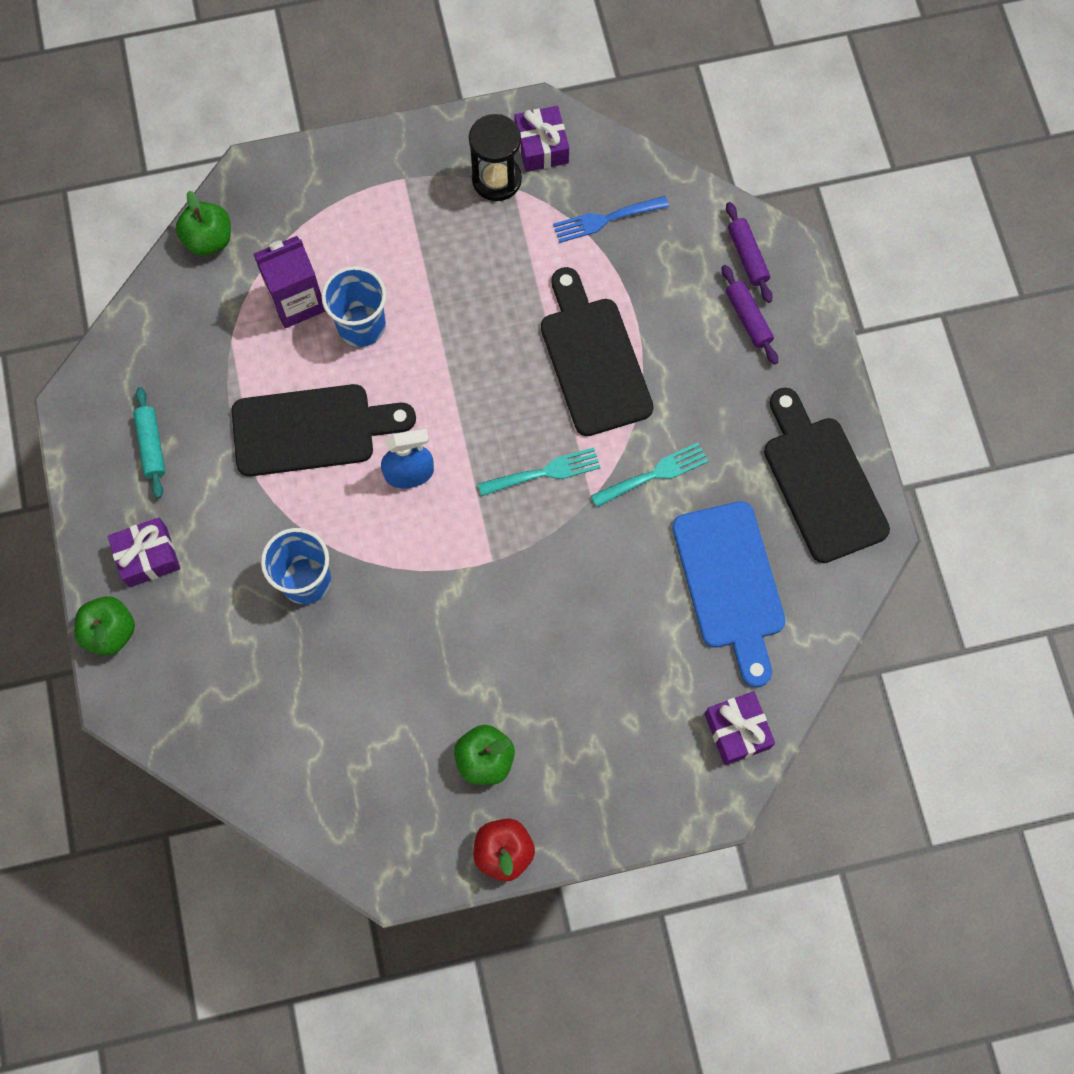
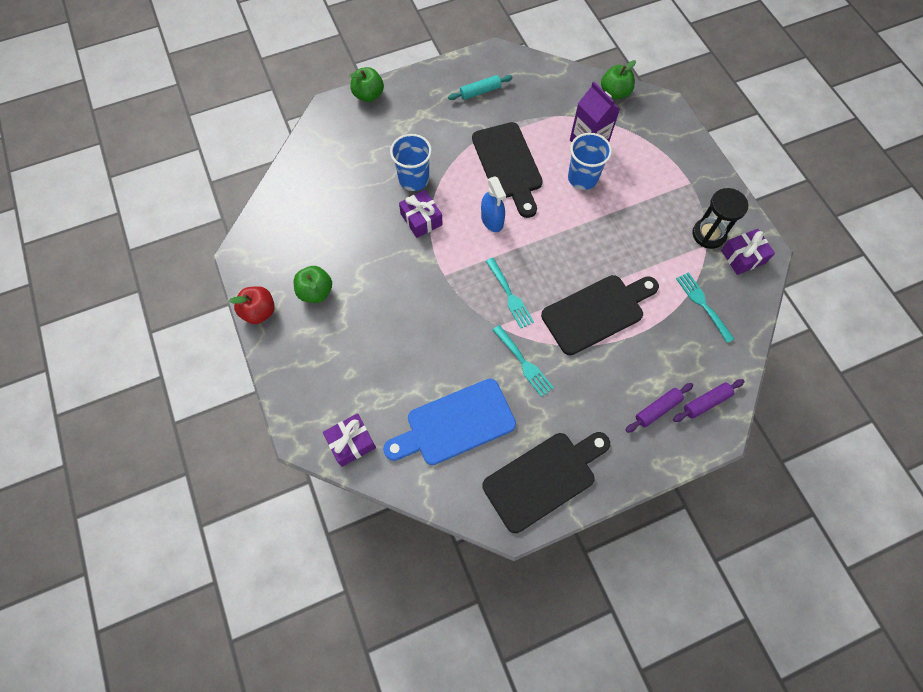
camera: 80 degrees right, 5 degrees down
purple gift [108,517,180,588] -> purple gift moved to [399,190,443,238]
blue fork [553,196,669,243] -> turquoise fork [676,272,734,343]

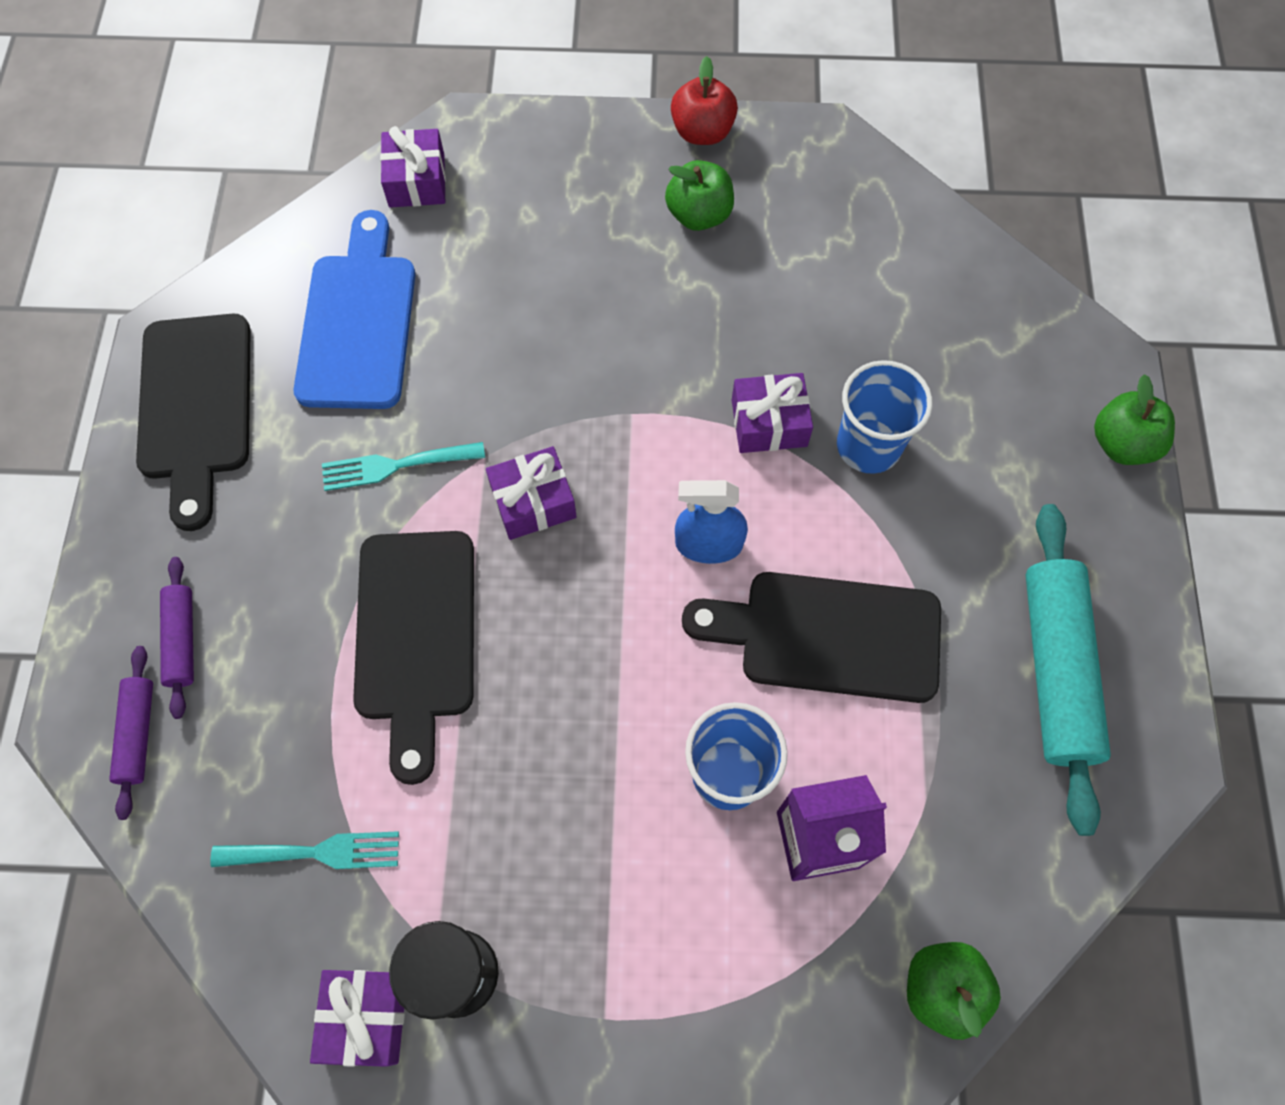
camera: 115 degrees right, 0 degrees up
turquoise rolling pin [448,75,513,100] -> turquoise rolling pin [1026,504,1111,836], size x1.96
turquoise fork [486,258,534,328] -> purple gift [486,446,577,540]

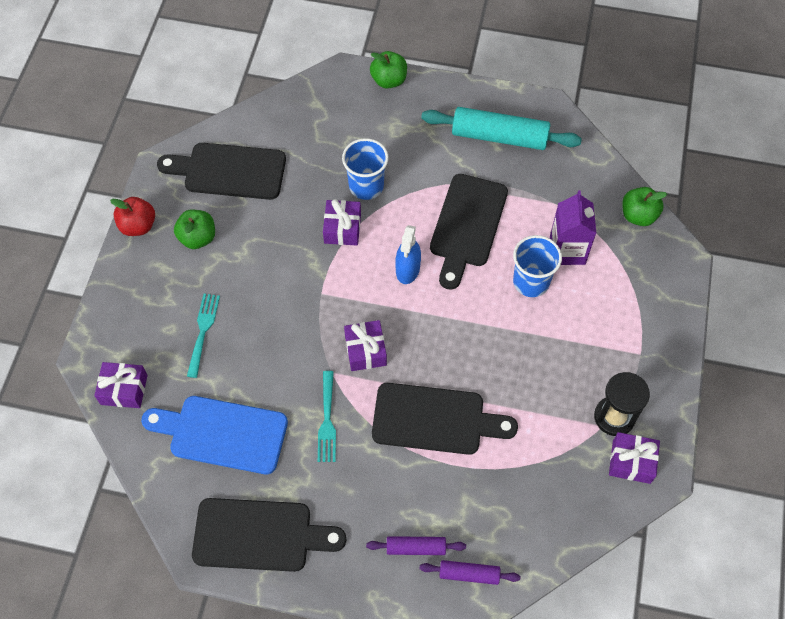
camera: 80 degrees left, 5 degrees down
turquoise fork [210,831,399,869] -> turquoise fork moved to [187,294,220,378]
none -> black cutting board [157,143,286,200]

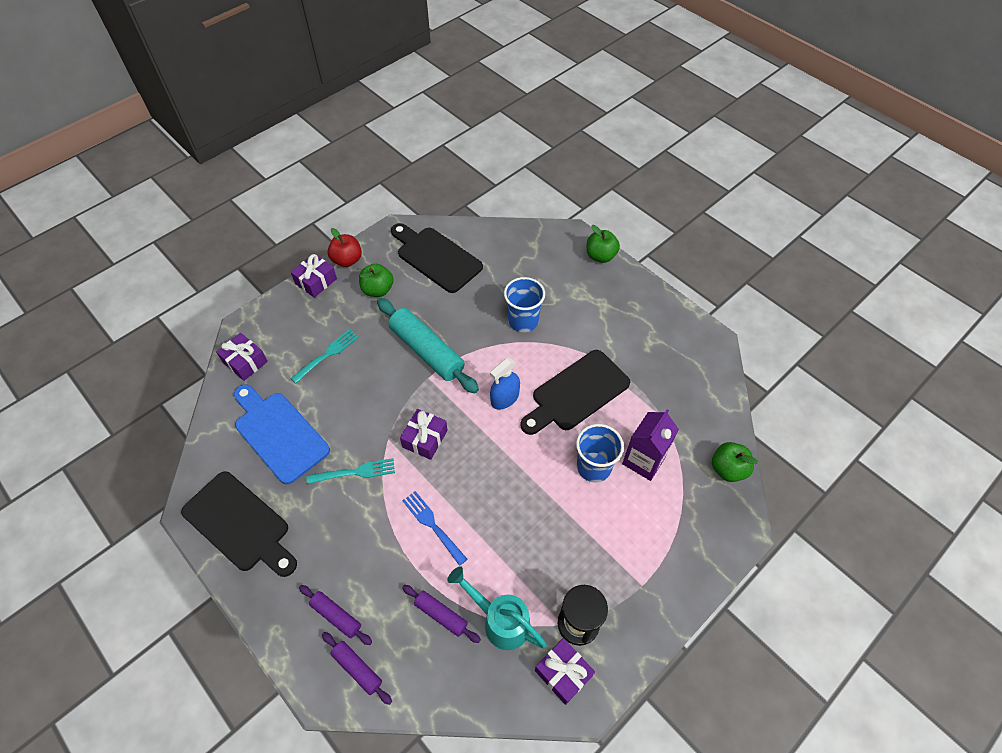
camera: 35 degrees right, 5 degrees down
turquoise fork [318,371,336,462] -> turquoise fork turned 135 degrees counterclockwise [306,458,395,484]
purple gift [323,199,361,246] -> purple gift moved to [291,254,337,298]
black cutting board [372,383,518,455] -> blue fork [402,491,467,566]
turquoise rolling pin [421,107,582,150] -> turquoise rolling pin moved to [377,298,479,393]
none -> purple rolling pin [402,585,481,643]
none -> turquoise watering can [447,566,547,650]

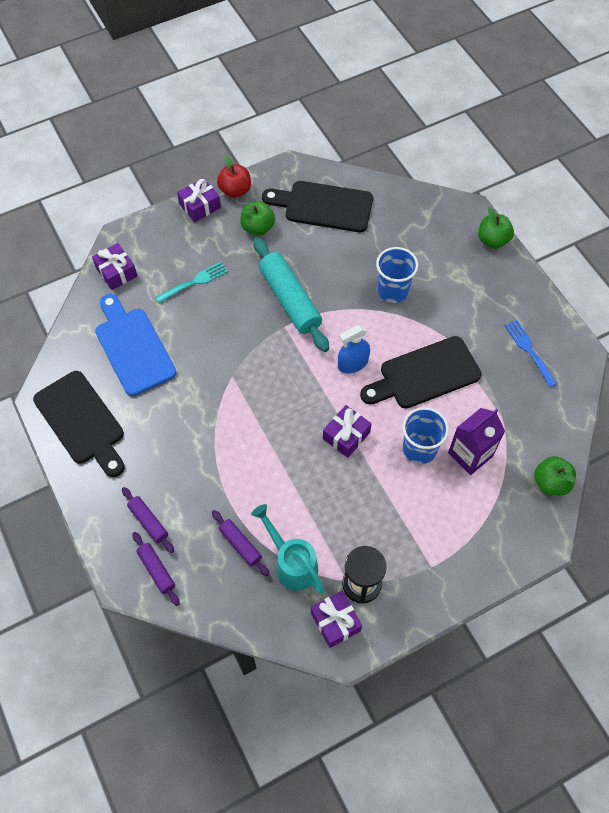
camera: 15 degrees right, 5 degrees up
turquoise fork [306,458,395,484] -> none
black cutting board [391,223,483,293] -> black cutting board turned 45 degrees counterclockwise [262,181,373,232]
purple gift [400,409,448,460] -> purple gift moved to [323,405,371,458]
blue fork [402,491,467,566] -> blue fork moved to [505,320,557,387]

